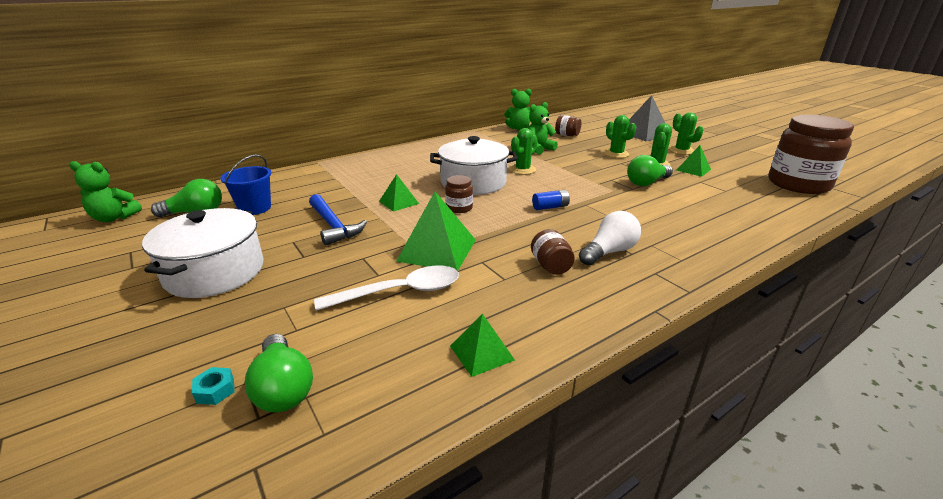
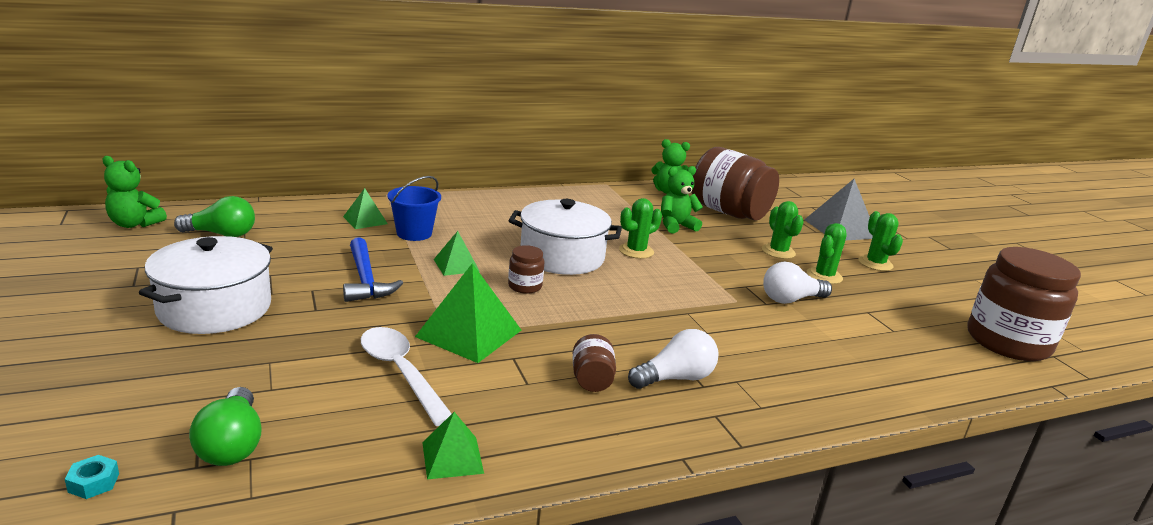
camera: 10 degrees right, 5 degrees down
turquoise nut [192,367,235,405] -> turquoise nut moved to [65,455,119,499]
blue bucket [220,155,272,215] -> blue bucket moved to [387,176,441,241]
white spoon [314,266,459,311] -> white spoon turned 120 degrees counterclockwise [361,327,452,426]
blue battery [532,190,570,210] -> none
brown jar [555,115,581,136] -> brown jar [692,147,779,220], size x2.30
green light bulb [627,155,673,186] -> white light bulb [763,262,832,304]
green pyramid [677,145,711,177] -> green pyramid moved to [343,188,388,229]

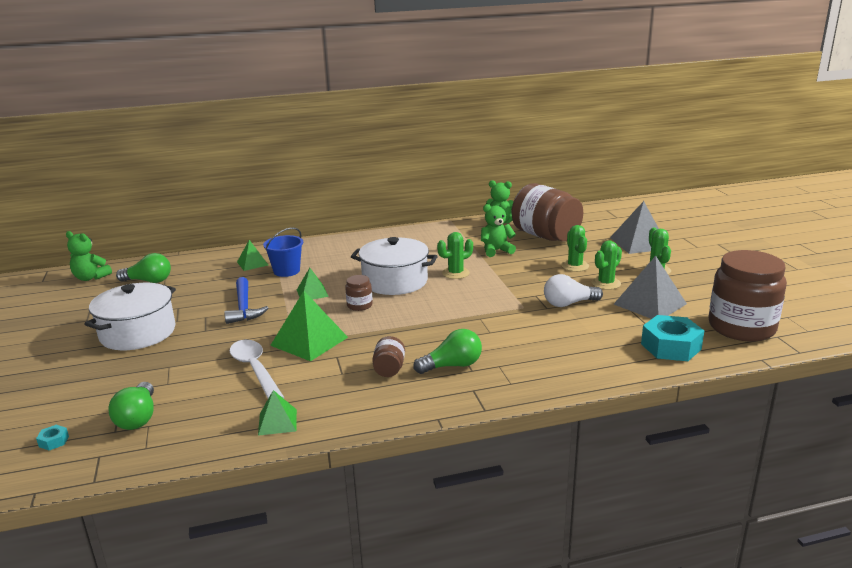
camera: 10 degrees right, 0 degrees up
white light bulb [628,329,719,389] -> green light bulb [413,329,482,374]
none -> grey pyramid [614,256,687,319]
none -> turquoise nut [641,315,704,361]

